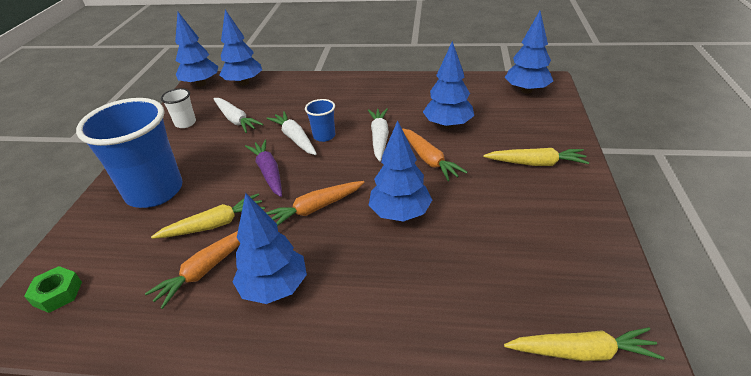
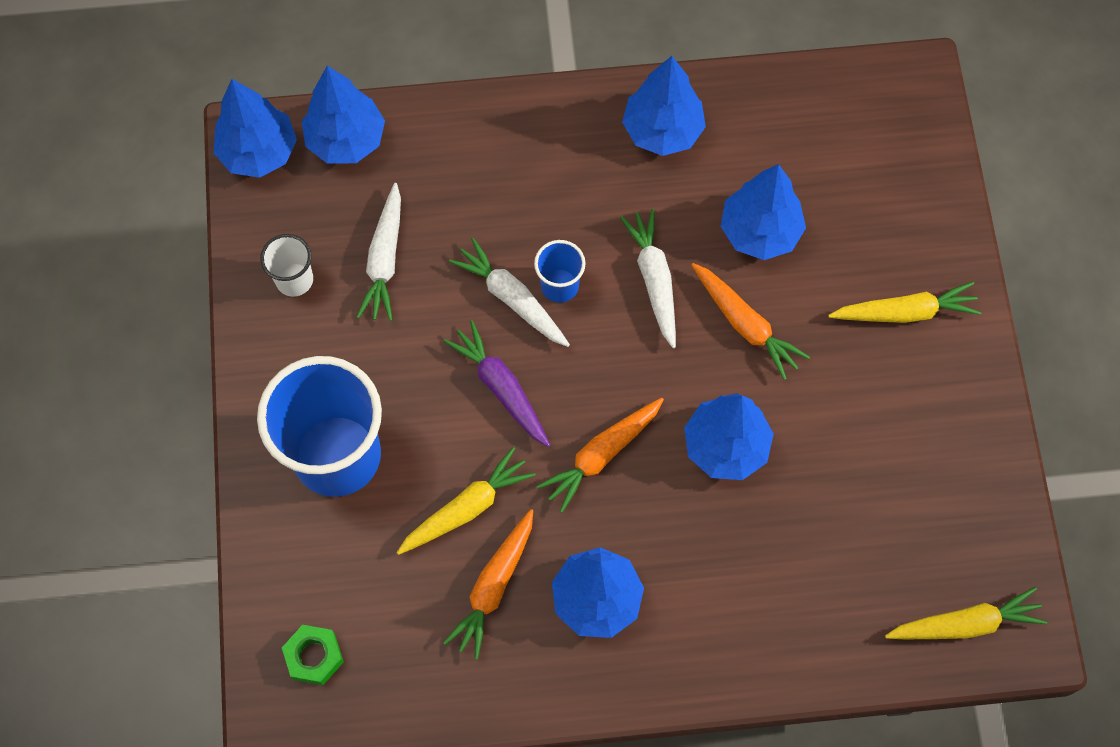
camera: 15 degrees left, 30 degrees up
white carrot [214,98,263,133] -> white carrot turned 60 degrees clockwise [357,183,401,321]
blue tree [505,11,553,94] -> blue tree moved to [622,56,706,156]

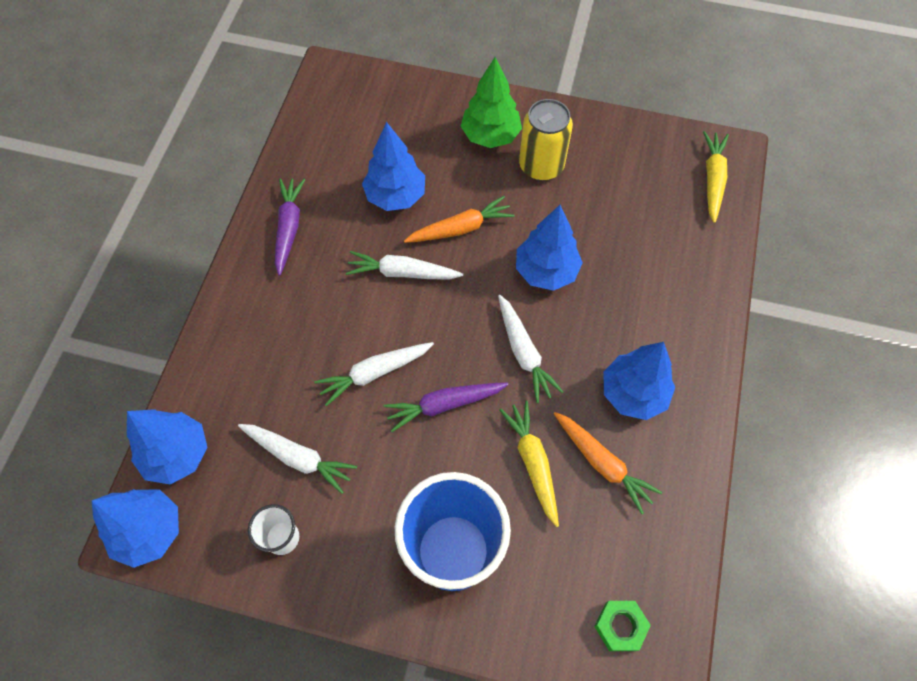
camera: 70 degrees left, 5 degrees down
blue cup [534,240,586,303] -> none
orange carrot [537,398,664,513] -> white carrot [498,295,563,403]
blue tree [622,56,706,156] -> purple carrot [275,178,305,276]
yellow carrot [828,282,981,323] -> green tree [461,57,522,148]
none -> yellow can [519,99,573,181]

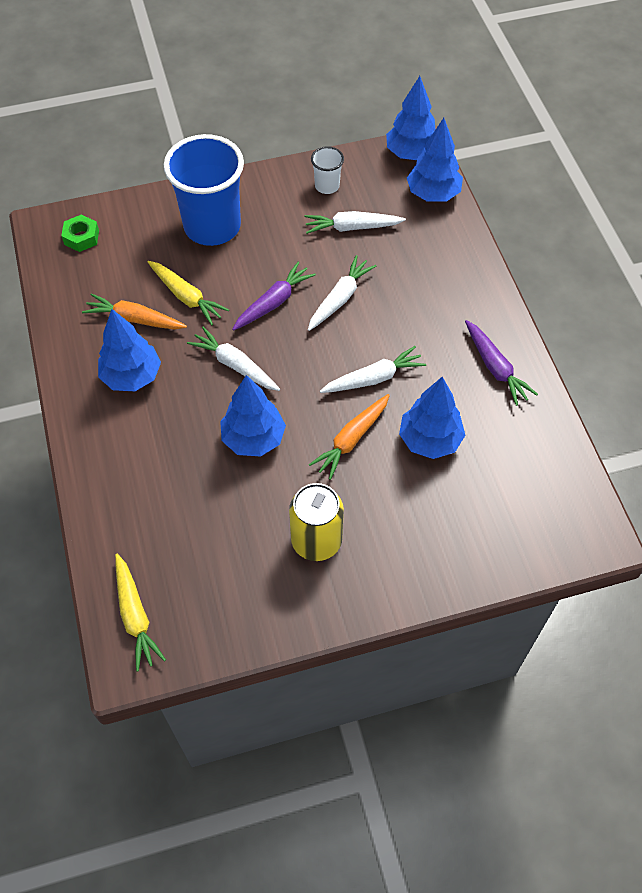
camera: 150 degrees right, 5 degrees down
green tree [461,57,522,148] -> none

